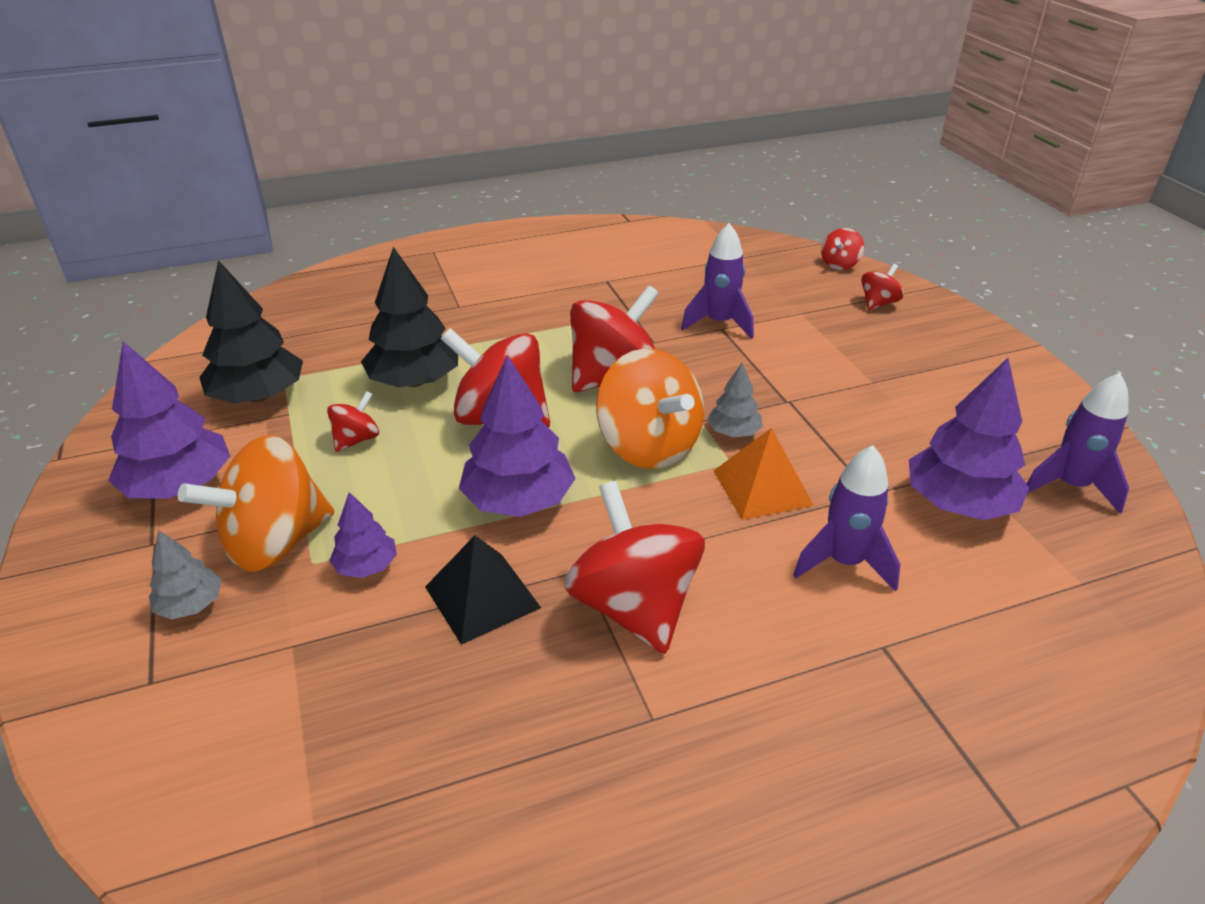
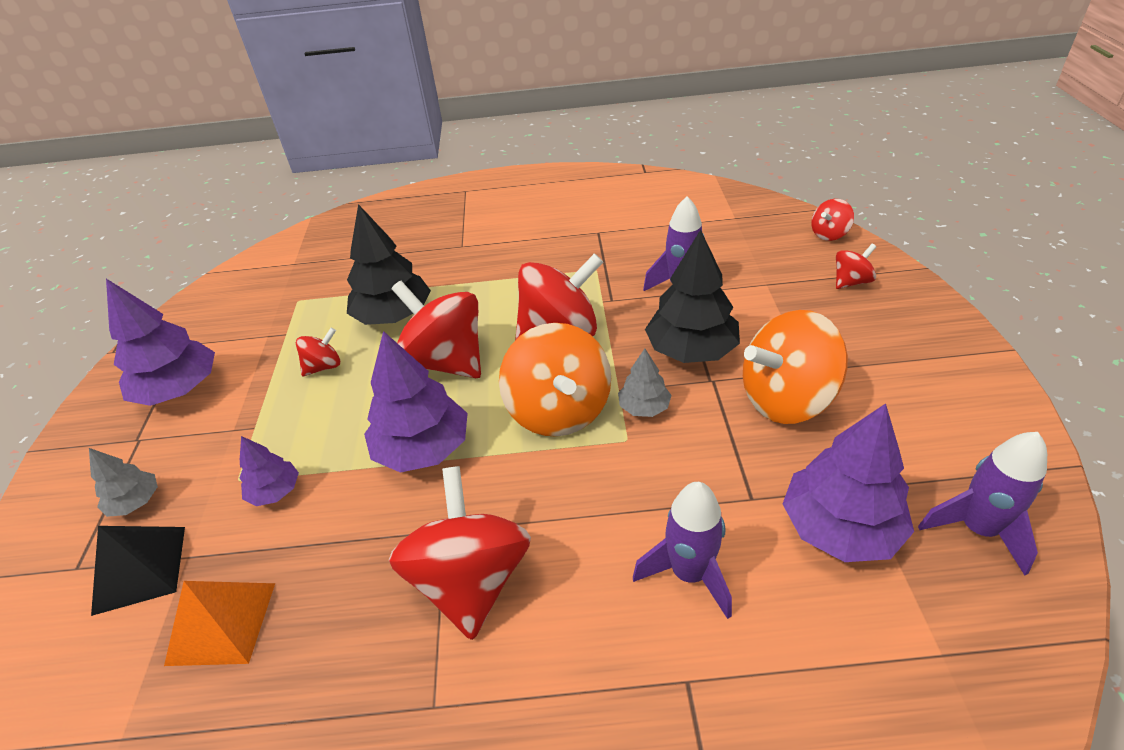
camera: 20 degrees right, 5 degrees up
orange spinning top [178,435,334,572] -> orange spinning top moved to [743,310,848,424]
black tree [199,260,303,404] -> black tree moved to [645,230,740,363]
black pyramid [425,536,541,645] -> black pyramid moved to [91,526,185,616]
orange pyramid [714,428,814,520] -> orange pyramid moved to [164,581,275,666]

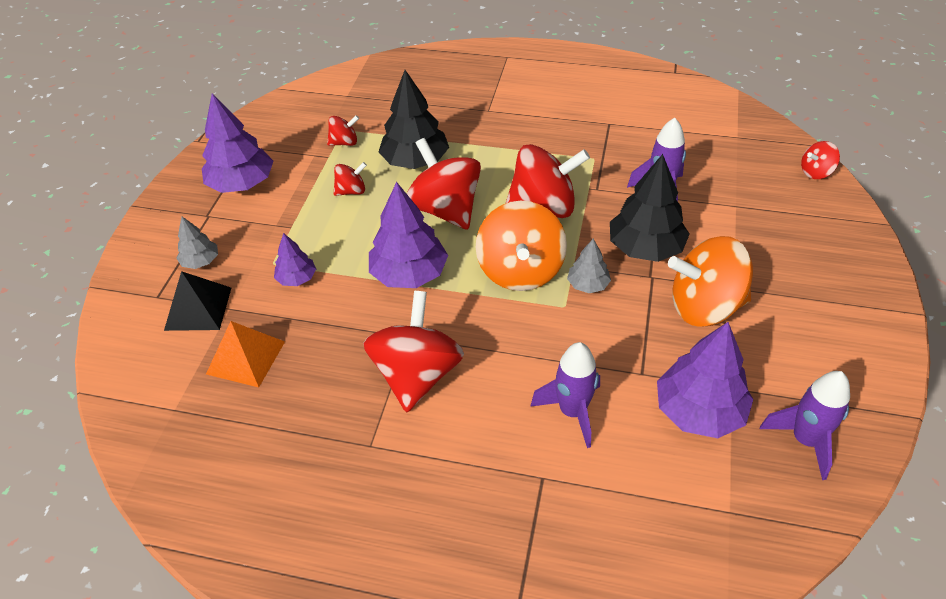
camera: 15 degrees right, 5 degrees up
red spinning top [836,244,876,289] -> red spinning top moved to [327,115,359,146]

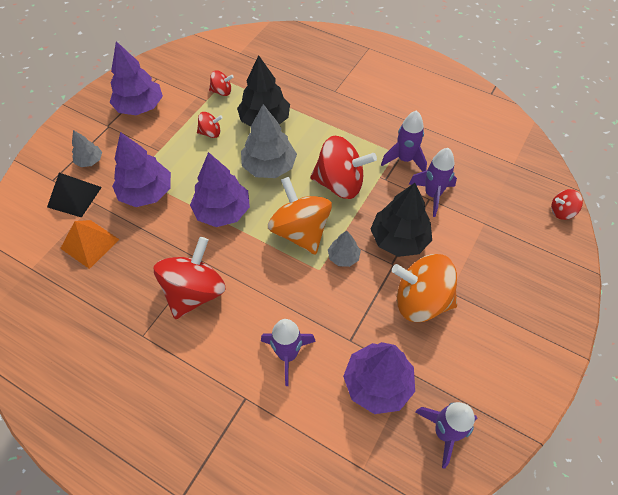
camera: 15 degrees right, 10 degrees up
purple tree [274,233,316,286] -> purple tree [112,132,171,207], size x1.88
red spinning top [407,138,481,230] -> grey tree [241,104,297,178]
orange spinning top [476,201,567,291] -> orange spinning top turned 135 degrees clockwise [268,177,332,255]
none -> purple rocket [381,110,427,172]

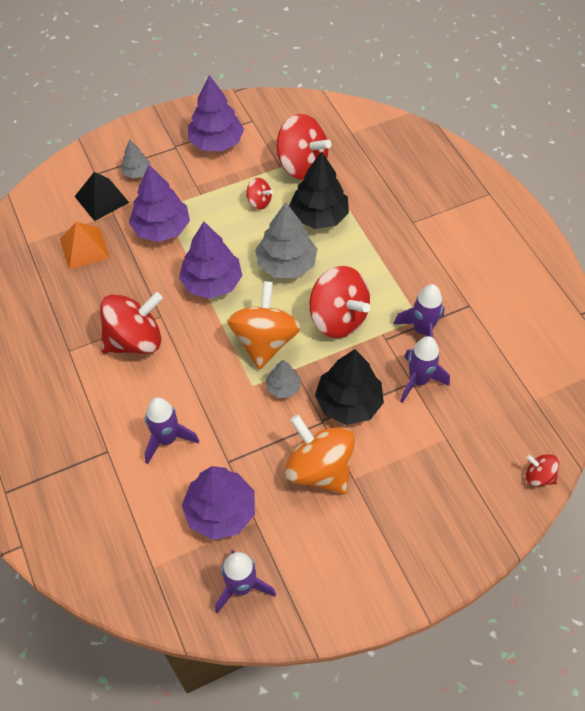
camera: 35 degrees right, 0 degrees up
red spinning top [209,70,234,96] -> red spinning top [277,114,331,180], size x2.08

